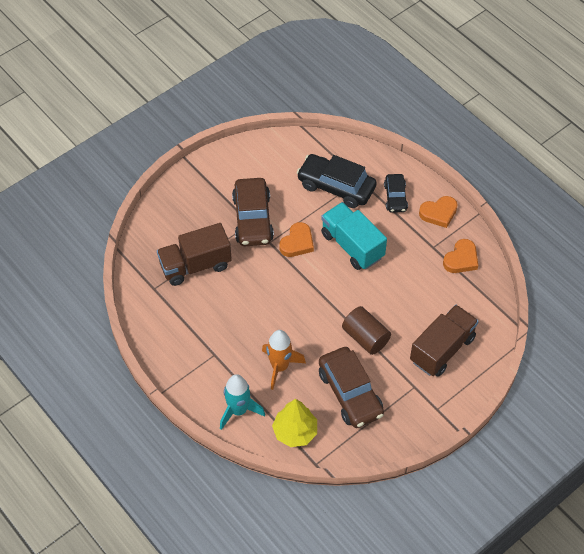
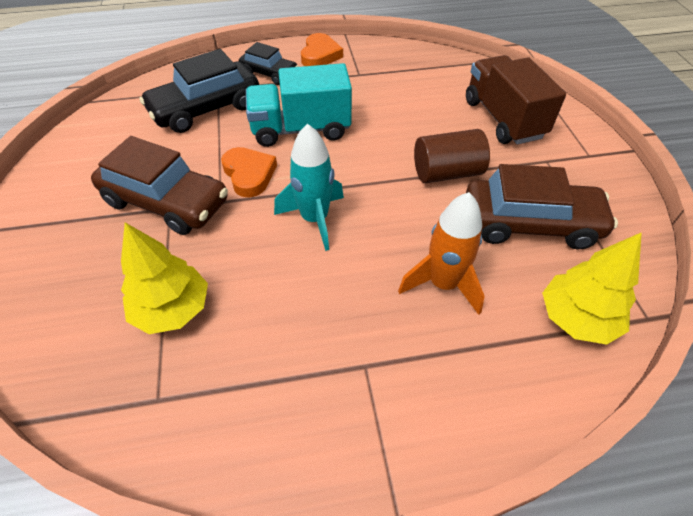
camera: 60 degrees left, 5 degrees down
brown truck [157,223,232,286] -> yellow tree [121,223,208,334]
turquoise rocket [220,374,265,430] -> turquoise rocket moved to [274,123,344,251]
orange heart [443,239,478,273] -> none

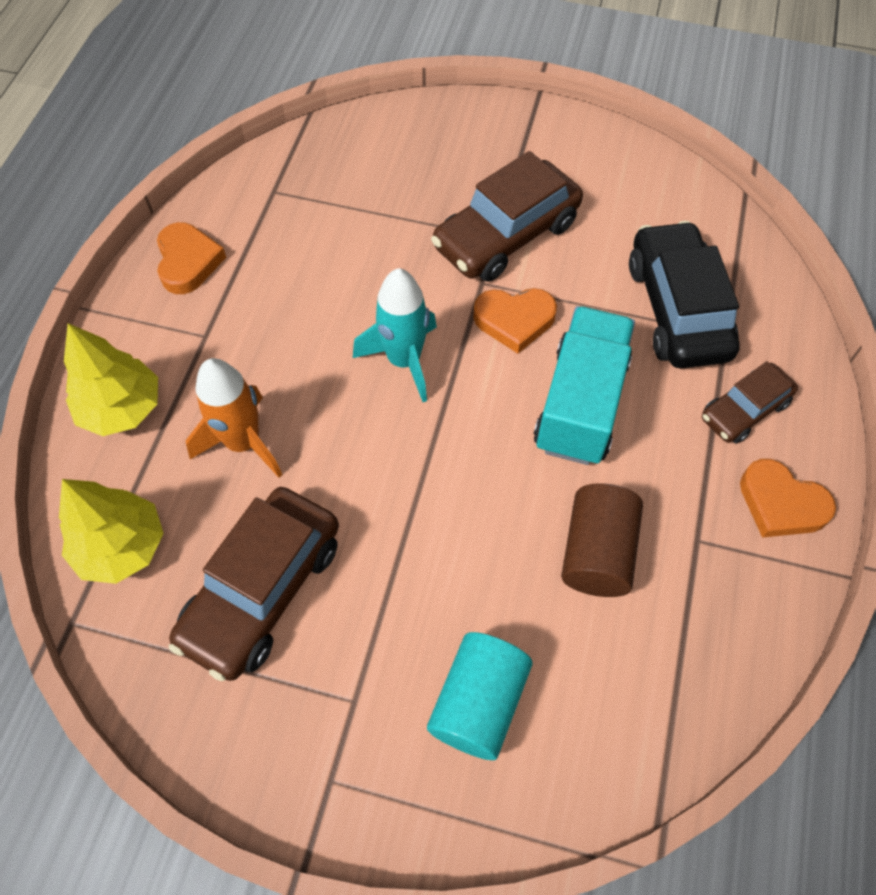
camera: 115 degrees right, 10 degrees up
yellow tree [121,223,208,334] -> yellow tree moved to [64,323,158,436]
black car [239,42,299,85] -> brown car [702,361,798,444]
brown cylinder [414,129,490,183] -> brown cylinder moved to [561,483,643,597]
brown truck [466,55,566,144] -> turquoise cylinder [427,632,533,760]
none -> orange heart [157,222,226,294]

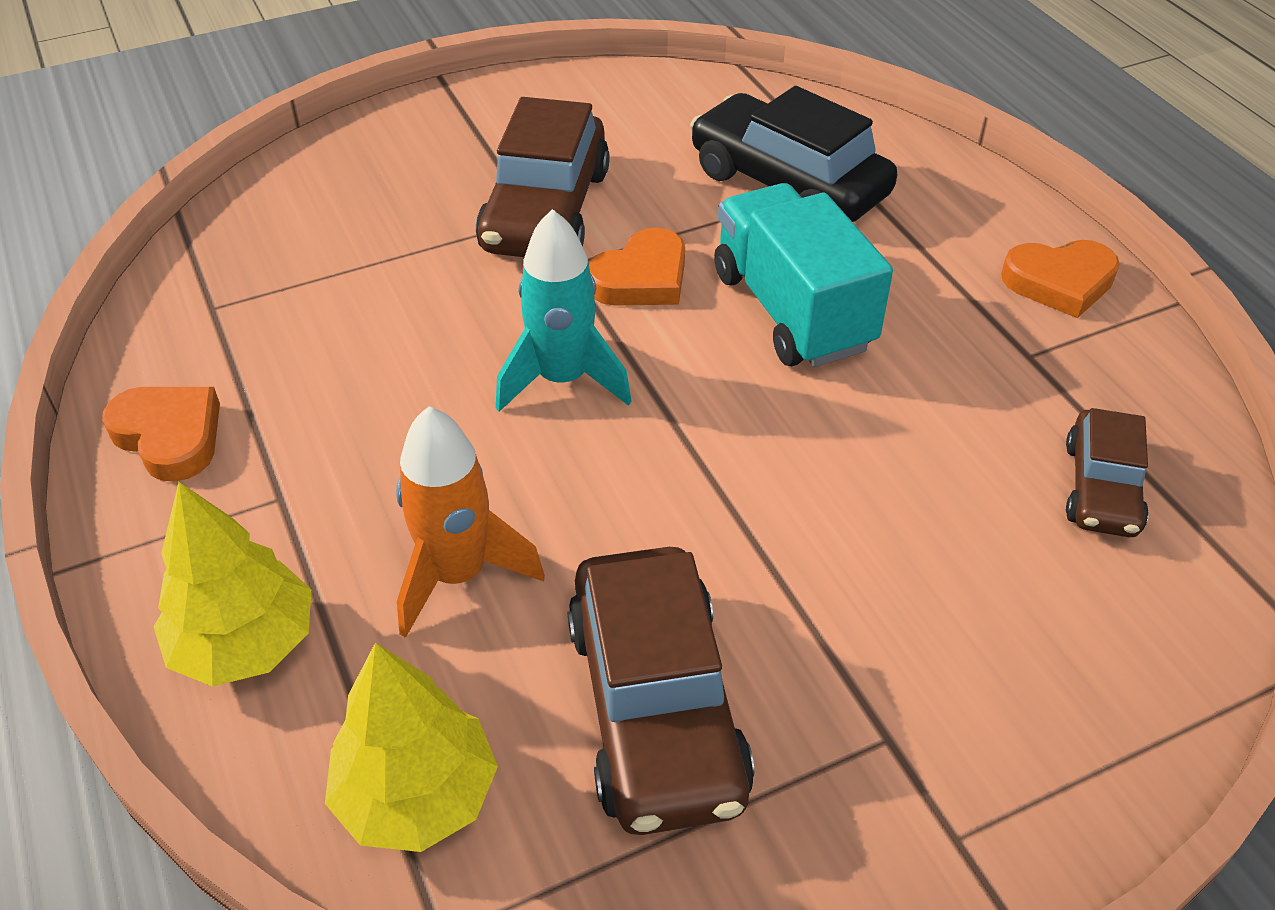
camera: 40 degrees left, 15 degrees down
turquoise cylinder [427,632,533,760] -> none
brown cylinder [561,483,643,597] -> none
brown car [702,361,798,444] -> brown car moved to [1066,408,1149,537]

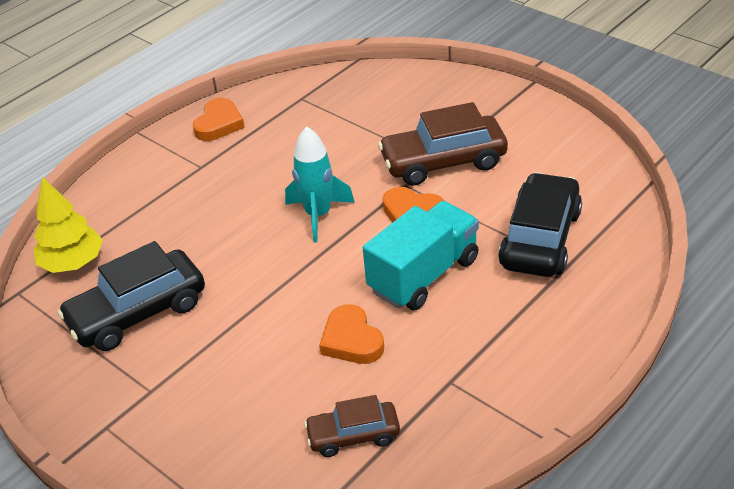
camera: 70 degrees right, 5 degrees down
yellow tree [153,482,311,687] -> none
orange rocket [396,406,545,638] -> none
brown car [568,547,754,835] -> black car [57,241,205,351]
orange heart [1001,240,1120,318] -> orange heart moved to [319,305,384,364]

